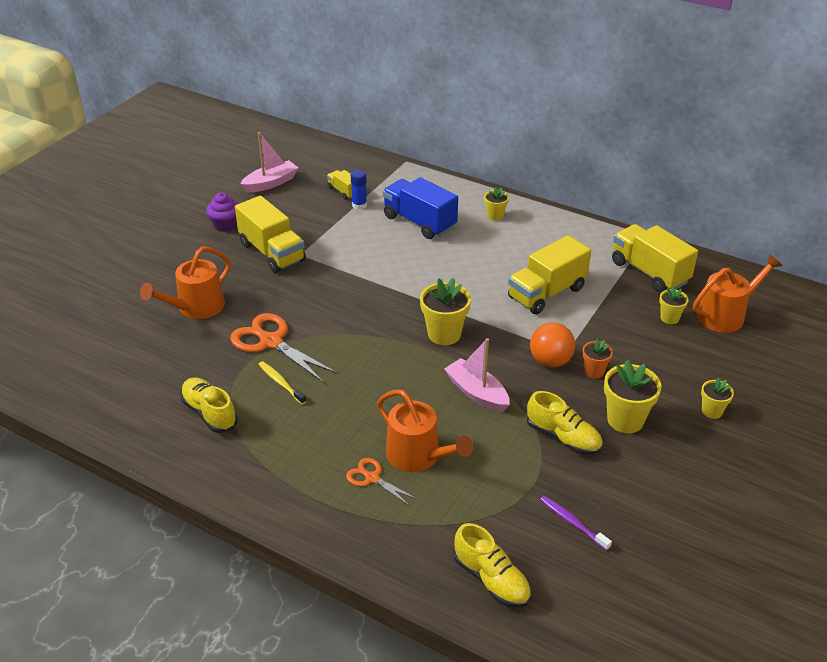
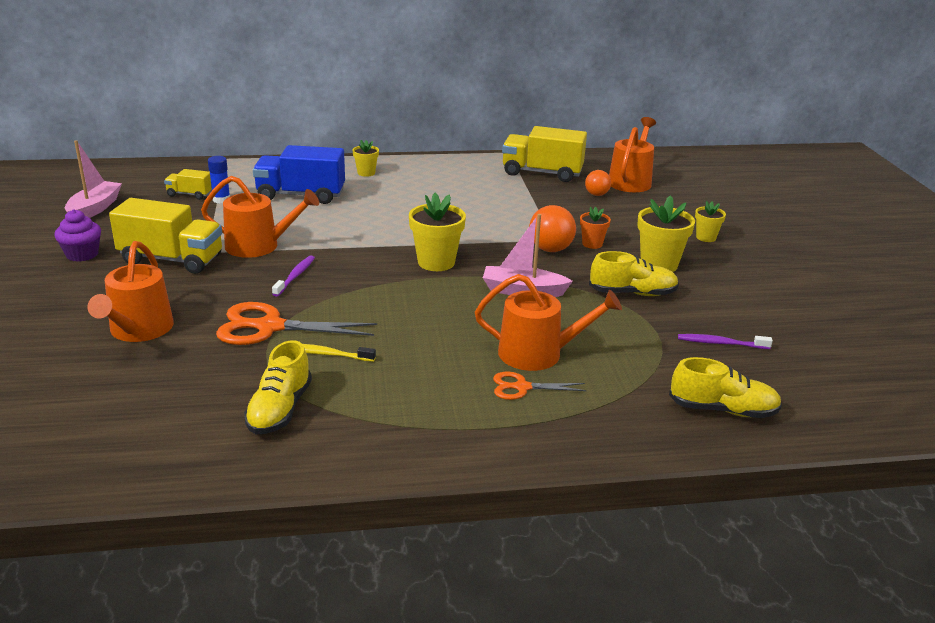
camera: 40 degrees left, 10 degrees down
yellow shoe [181,378,238,433] -> yellow shoe turned 90 degrees counterclockwise [244,340,312,434]
yellow truck [508,235,591,314] -> none
yellow flower pot [659,286,689,324] -> orange ball [585,170,611,196]
none -> orange watering can [201,176,319,258]
none -> purple toothbrush [272,256,315,297]

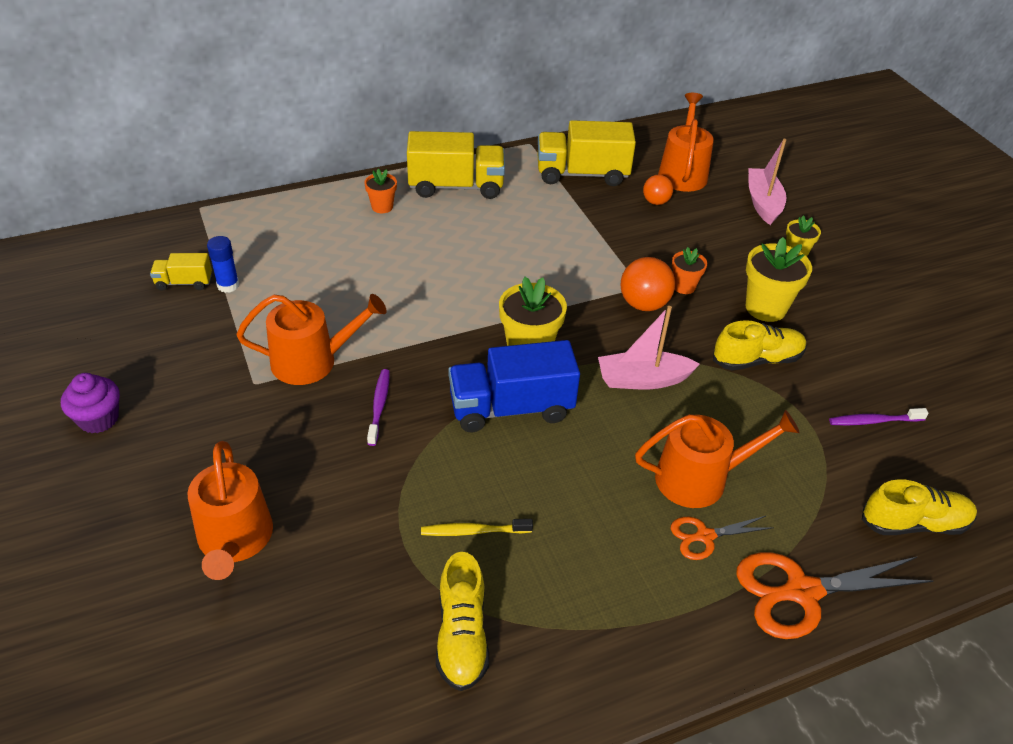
camera: 15 degrees left, 15 degrees up
pink boat [65,140,122,218] -> pink boat moved to [749,139,787,225]
yellow truck [109,198,222,274] -> yellow truck moved to [407,131,505,199]
orange scissors [216,302,377,345] -> orange scissors moved to [736,552,934,639]
blue truck [253,145,345,204] -> blue truck moved to [448,340,580,432]
yellow flower pot [353,140,379,177] -> orange flower pot [364,169,397,213]

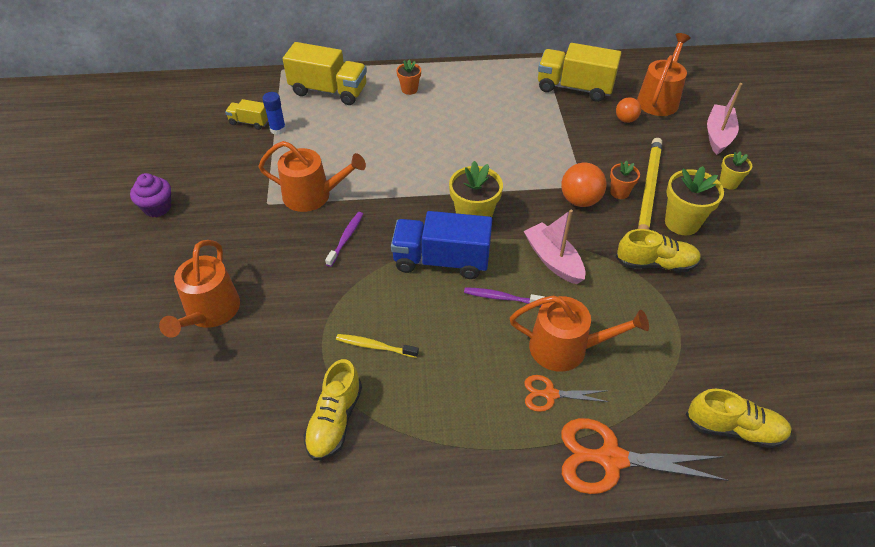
camera: 20 degrees right, 5 degrees up
yellow truck [407,131,505,199] -> yellow truck moved to [283,42,367,105]
pink boat [598,306,700,390] -> pink boat turned 45 degrees clockwise [524,210,585,284]
purple toothbrush [829,408,929,426] -> purple toothbrush moved to [464,287,545,306]
none -> yellow pencil [638,138,662,230]

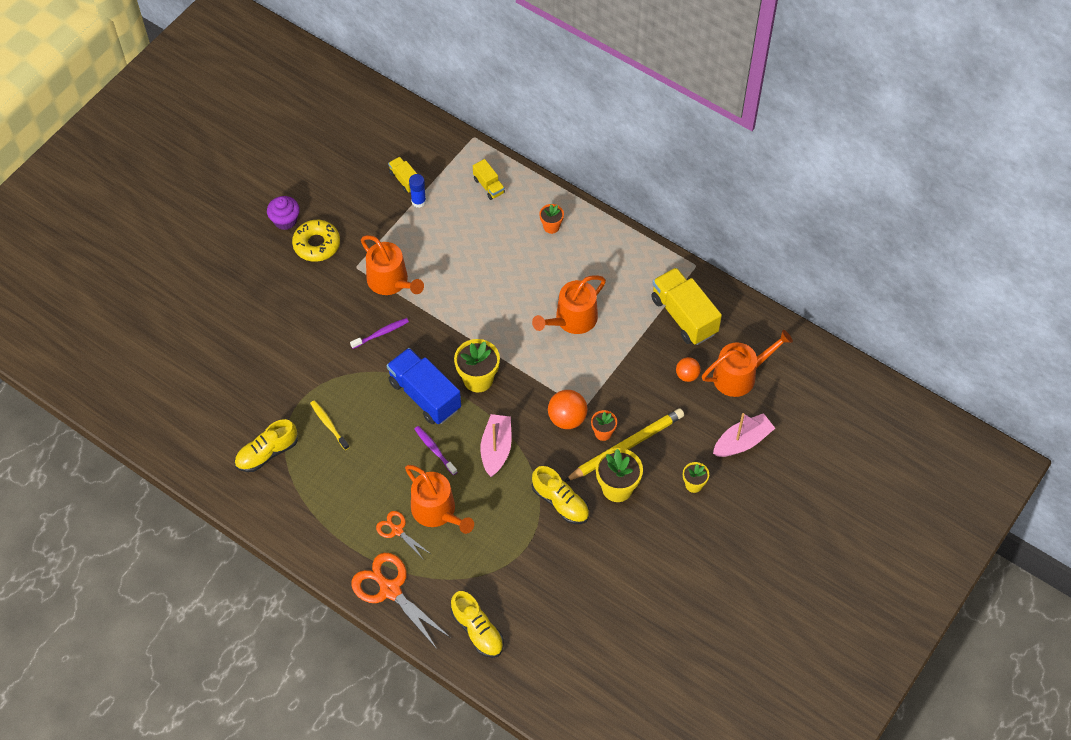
camera: 40 degrees right, 10 degrees up
orange watering can [159,240,240,338] -> orange watering can moved to [532,275,606,334]
yellow truck [283,42,367,105] -> yellow truck [473,159,505,200], size x0.51
none -> yellow donut [292,220,340,262]

